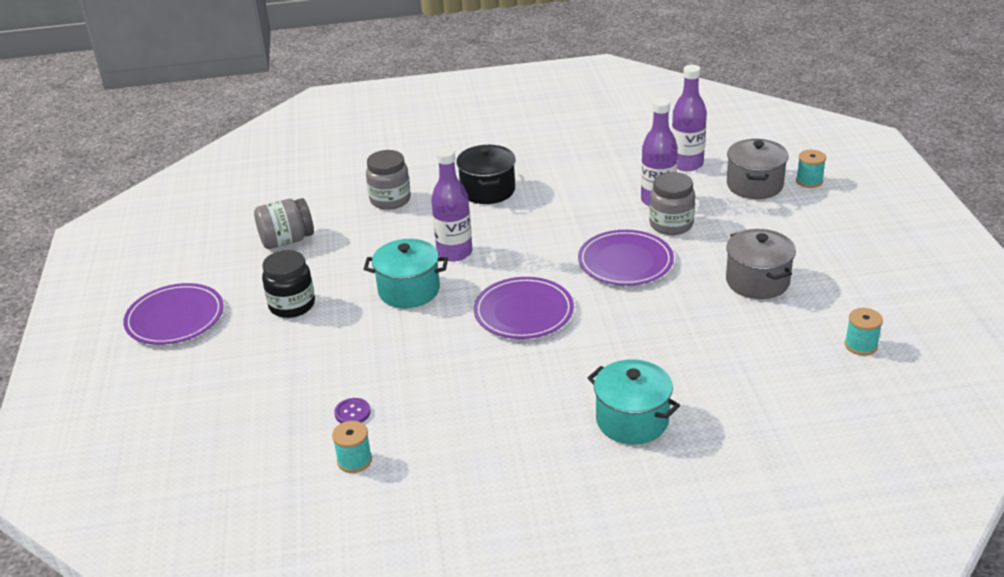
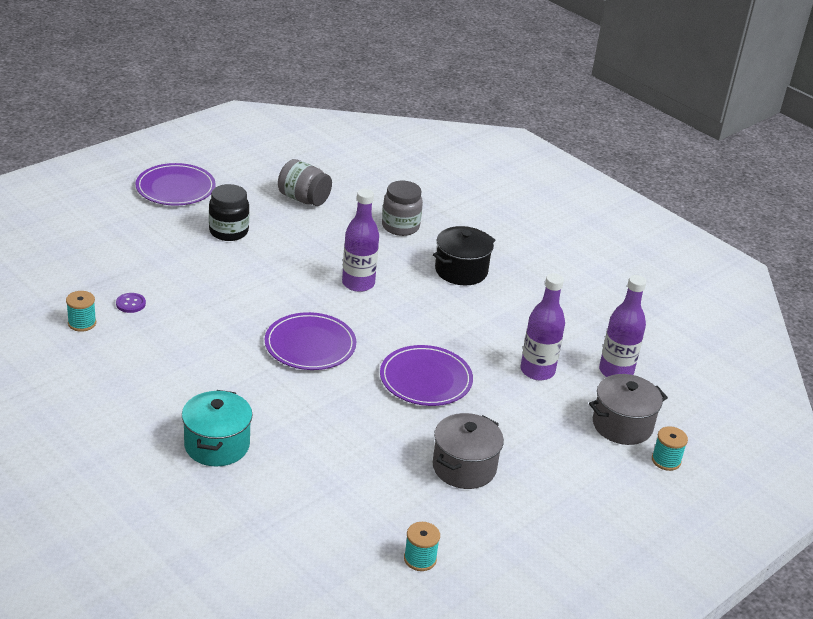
camera: 50 degrees right, 0 degrees up
turquoise pot [364,239,448,308] -> none
grey jar [649,172,695,235] -> none

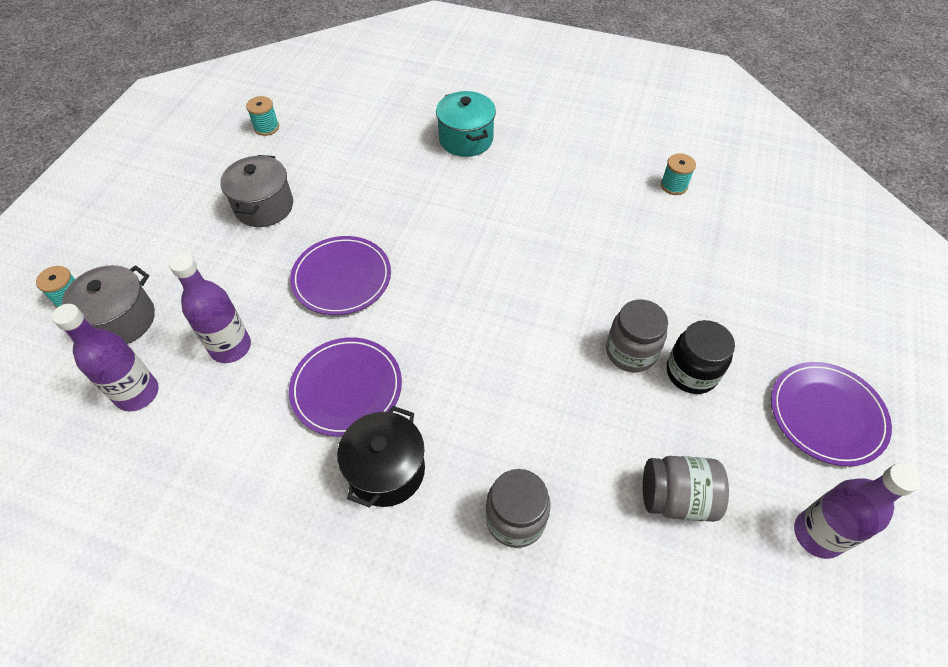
camera: 155 degrees right, 20 degrees up
purple button [116,293,146,313] -> none
purple plate [265,312,356,370] -> purple plate moved to [289,337,402,437]
purple bottle [342,189,379,292] -> purple bottle moved to [794,463,920,559]
none -> grey jar [606,299,668,372]

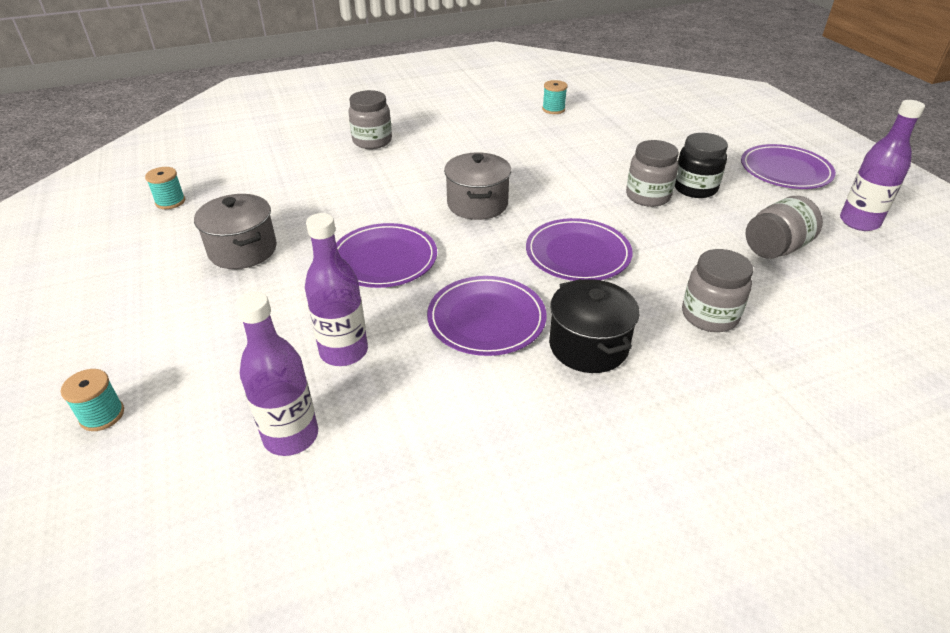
camera: 40 degrees left, 15 degrees down
grey pot [62,265,155,344] -> grey pot moved to [444,152,511,220]
turquoise pot [436,91,496,157] -> grey jar [348,90,392,149]
none -> purple plate [526,218,633,281]

